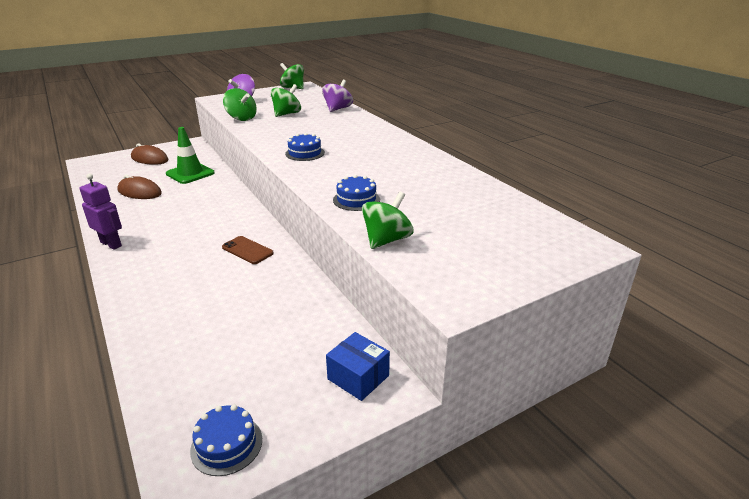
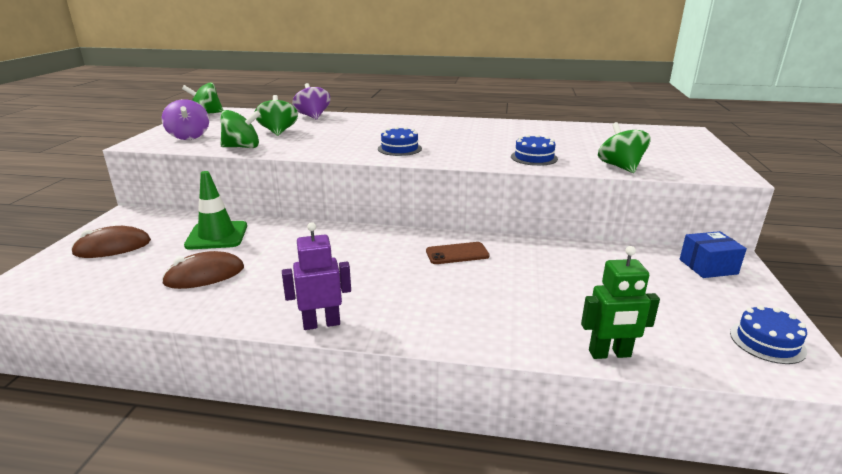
camera: 50 degrees left, 5 degrees down
none -> green robot [581,246,660,359]

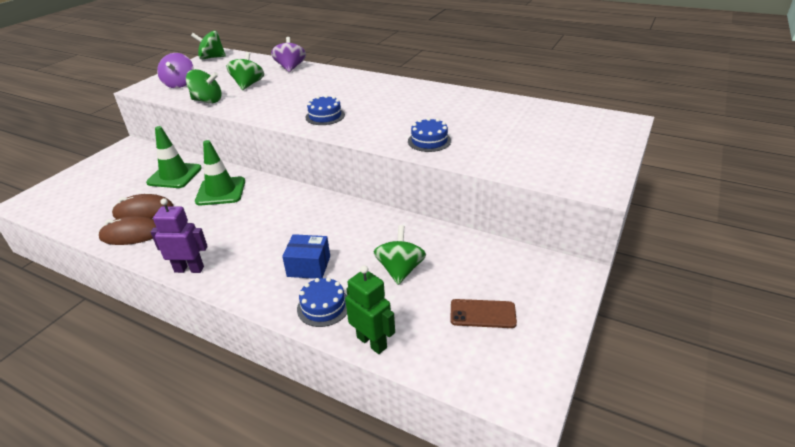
camera: 20 degrees right, 10 degrees up
brown mouse [71,226,151,258] -> brown mouse moved to [98,216,156,245]
brown phone [426,242,490,264] -> brown phone moved to [450,299,517,328]
green robot [581,246,660,359] -> green robot turned 150 degrees counterclockwise [345,265,395,354]
green spinning top [598,122,650,173] -> green spinning top moved to [374,225,426,285]
blue box [680,231,747,278] -> blue box moved to [282,234,330,279]
blue cake [730,305,807,364] -> blue cake moved to [297,277,347,327]
none -> green traffic cone [195,140,245,205]

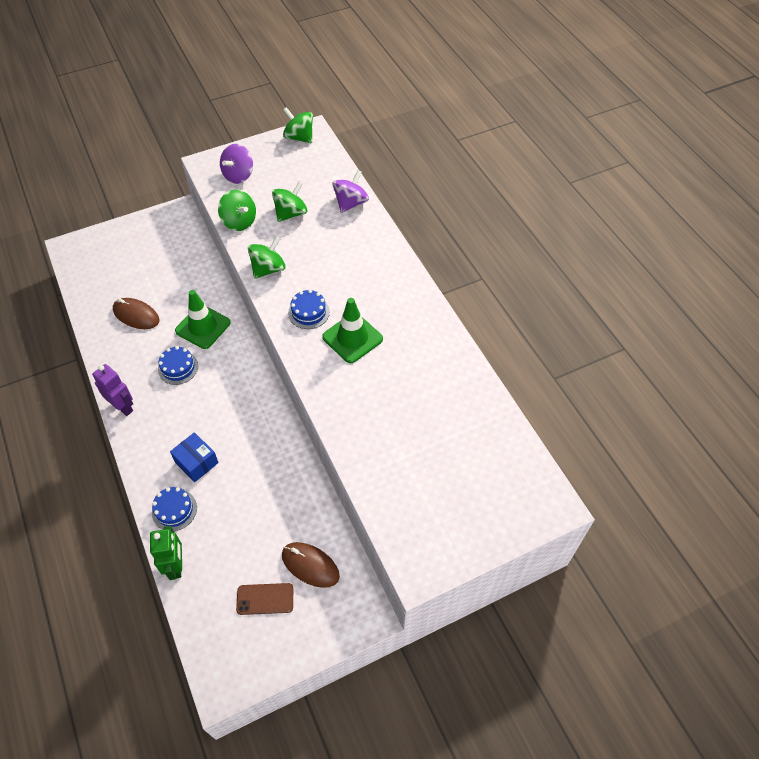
camera: 35 degrees right, 20 degrees up
brown mouse [98,216,156,245] -> brown mouse moved to [282,542,340,588]
green traffic cone [146,126,202,188] -> green traffic cone moved to [322,298,383,363]
green spinning top [374,225,426,285] -> green spinning top moved to [248,236,286,279]
blue cake [408,118,451,152] -> blue cake moved to [158,346,198,385]
brown phone [450,299,517,328] -> brown phone turned 45 degrees counterclockwise [236,583,293,615]

